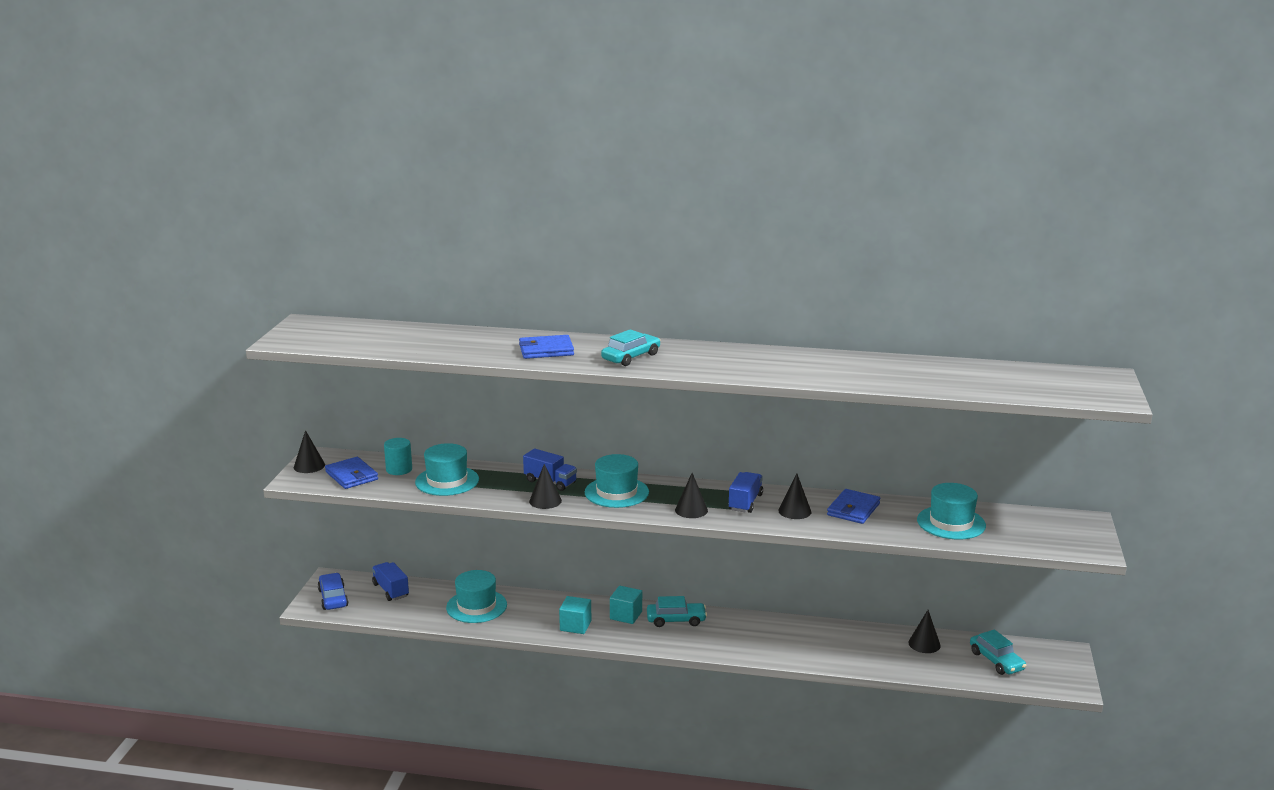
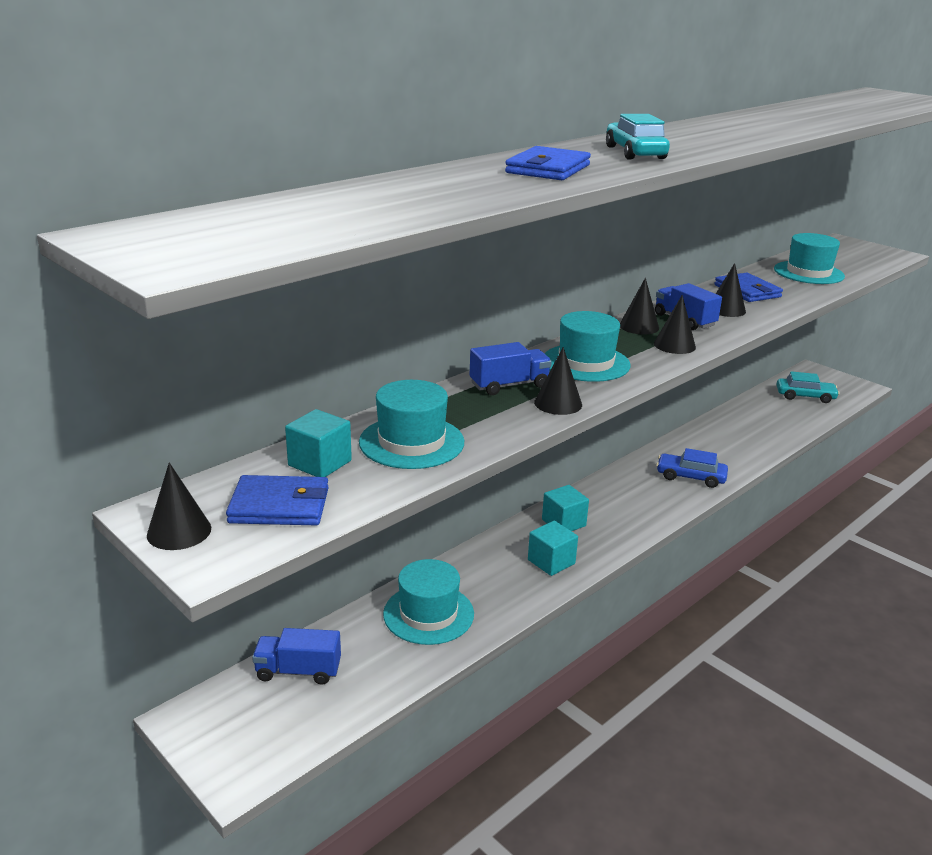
camera: 55 degrees left, 5 degrees up
blue car [318,573,349,610] -> blue car moved to [656,448,728,488]
turquoise cylinder [384,438,412,475] -> turquoise cube [285,409,352,477]
turquoise car [647,596,707,627] -> none
black cone [908,610,941,653] -> black cone moved to [620,278,659,334]

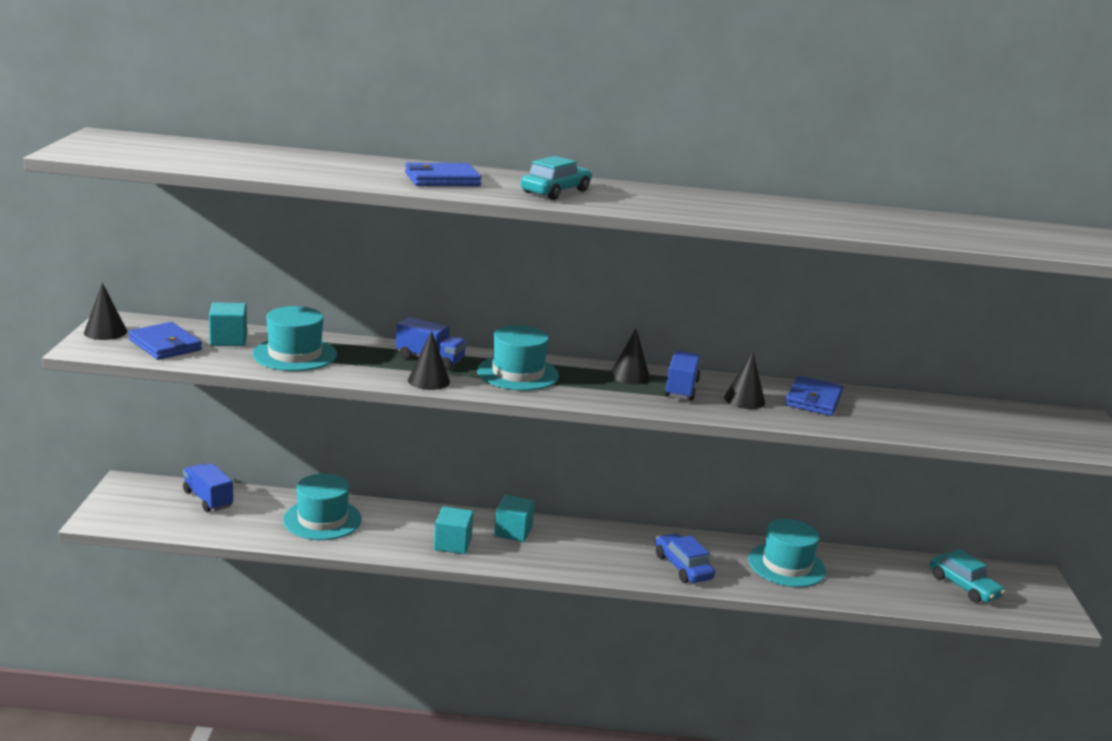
camera: 45 degrees right, 5 degrees down
black cone [654,295,696,354] -> none
turquoise hat [774,233,845,284] -> turquoise hat moved to [748,519,826,587]

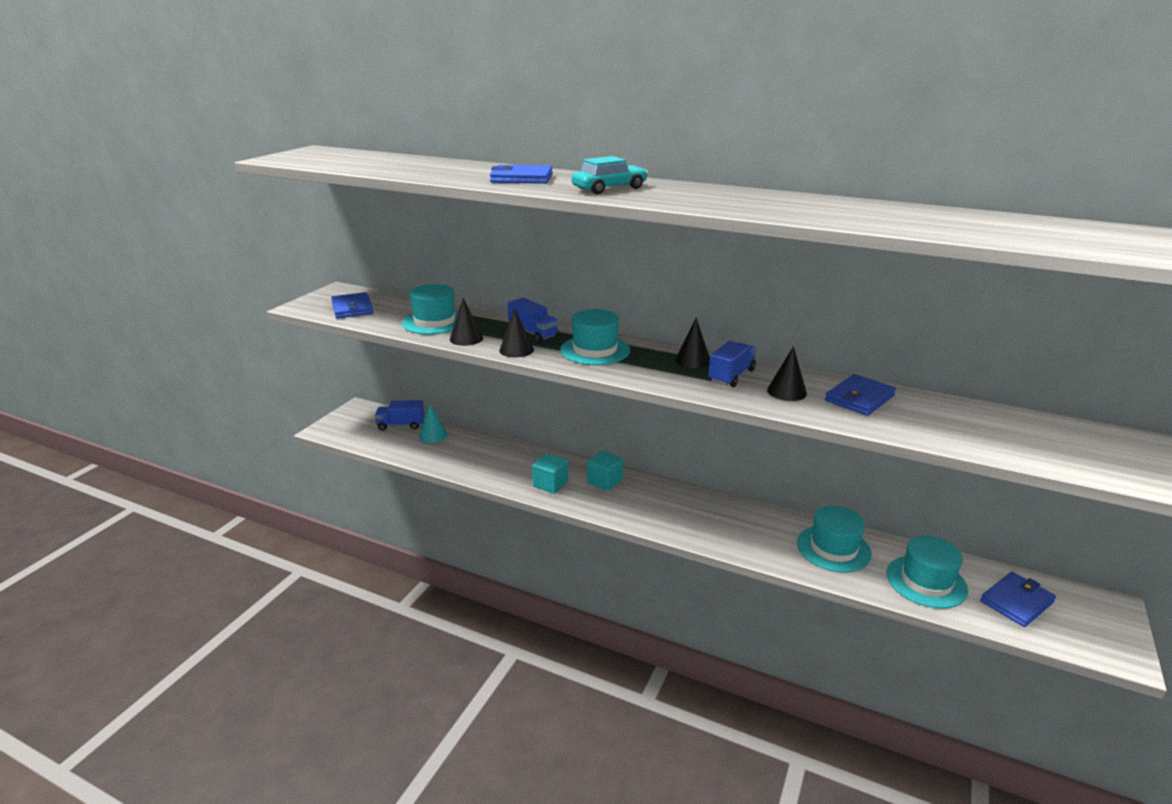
camera: 25 degrees right, 5 degrees up
black cone [84,283,127,340] -> black cone moved to [450,298,483,346]
blue truck [183,463,233,512] -> blue truck turned 75 degrees counterclockwise [375,400,425,431]
turquoise cube [209,302,247,346] -> none
turquoise hat [283,474,362,540] -> turquoise hat moved to [886,536,968,609]
blue car [655,533,715,583] -> none
turquoise car [930,549,1005,603] -> blue wallet [980,572,1056,627]
none -> turquoise cone [419,403,448,443]

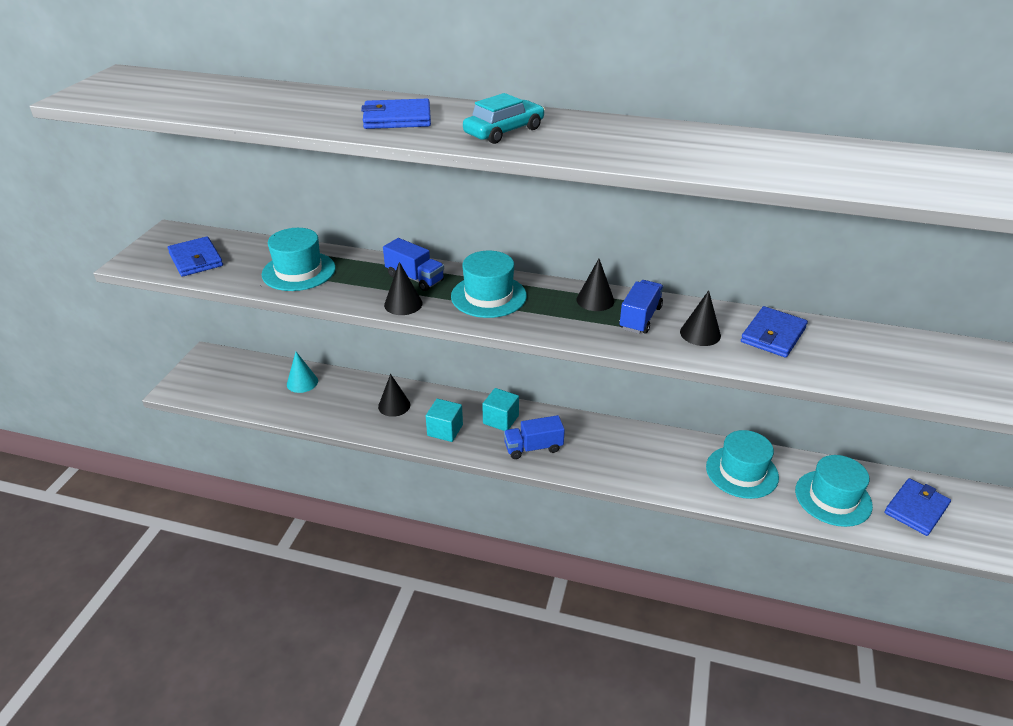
camera: 10 degrees left, 10 degrees up
blue truck [375,400,425,431] -> blue truck moved to [504,415,565,459]
black cone [450,298,483,346] -> black cone moved to [378,374,410,417]

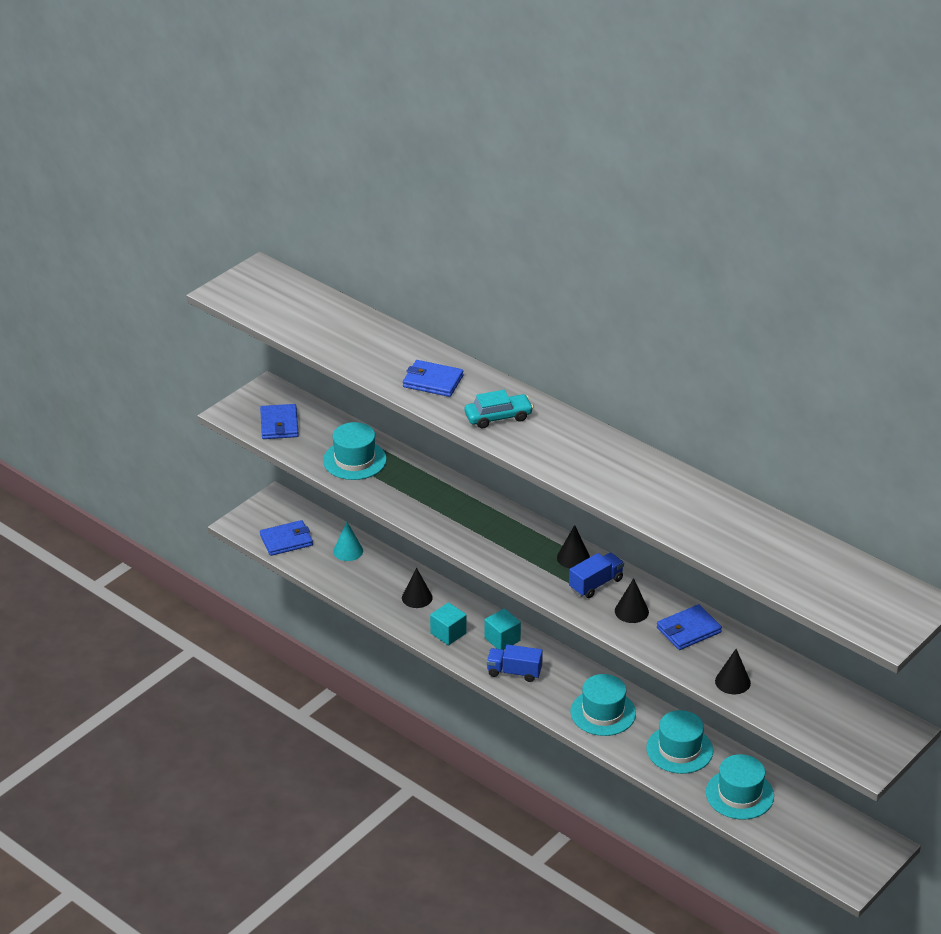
camera: 25 degrees right, 0 degrees up
blue truck [383,238,444,291] -> none
black cone [384,262,423,315] -> black cone moved to [715,649,751,694]
turquoise hat [451,251,527,318] -> turquoise hat moved to [570,674,636,736]
blue wallet [884,478,951,536] -> blue wallet moved to [260,520,313,556]

